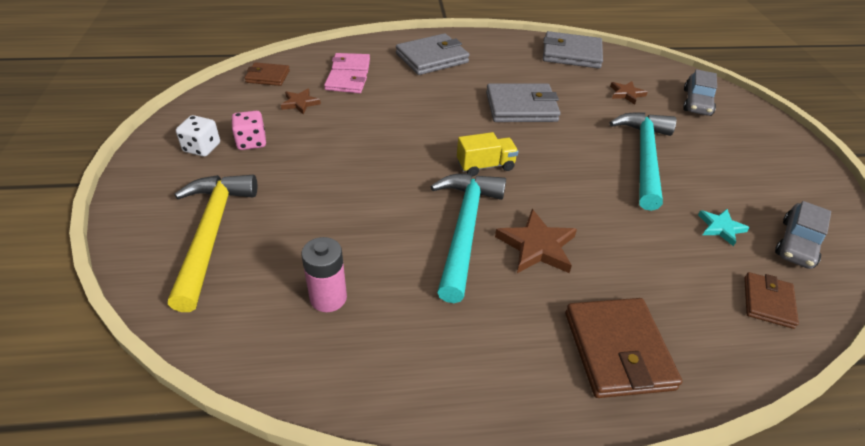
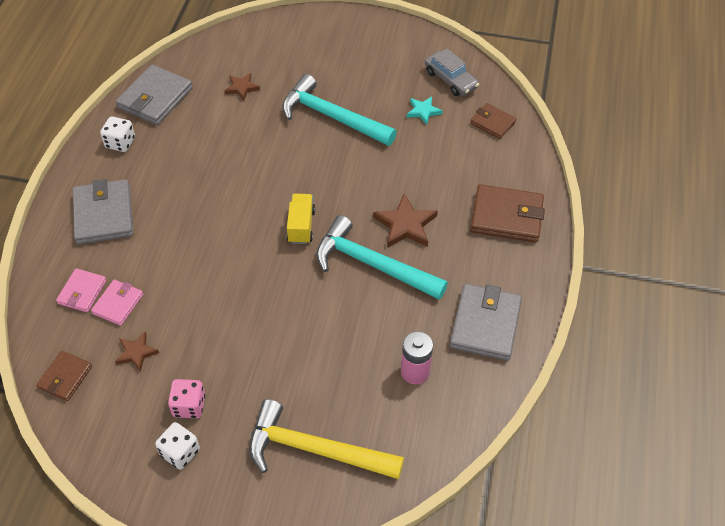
camera: 70 degrees left, 10 degrees up
grey wallet [486,83,561,122] -> grey wallet moved to [450,284,522,361]
grey car [683,69,717,116] -> none
none -> white dice [100,116,135,152]

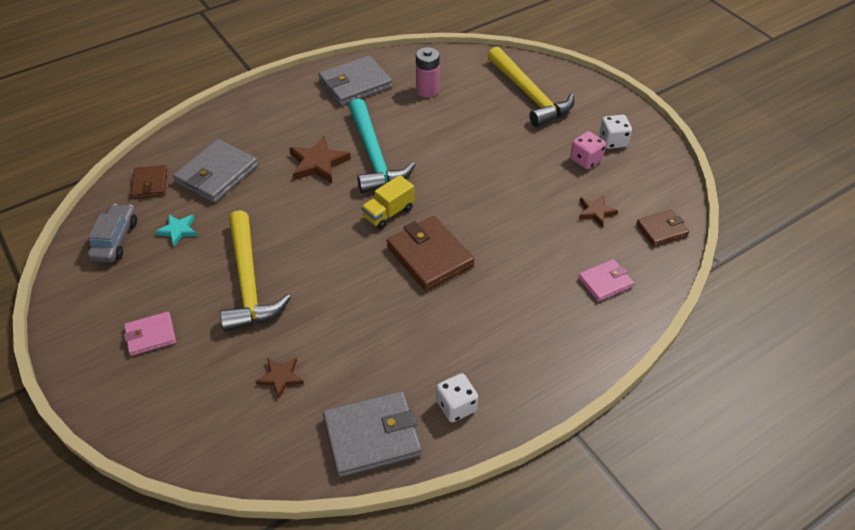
camera: 135 degrees left, 5 degrees down
grey wallet [73,179,133,244] -> grey wallet moved to [173,139,258,203]
pink wallet [91,280,143,326] -> pink wallet moved to [124,312,176,356]
turquoise hammer [282,74,397,146] -> yellow hammer [220,210,291,332]
brown wallet [470,184,545,242] -> brown wallet moved to [387,216,475,291]

